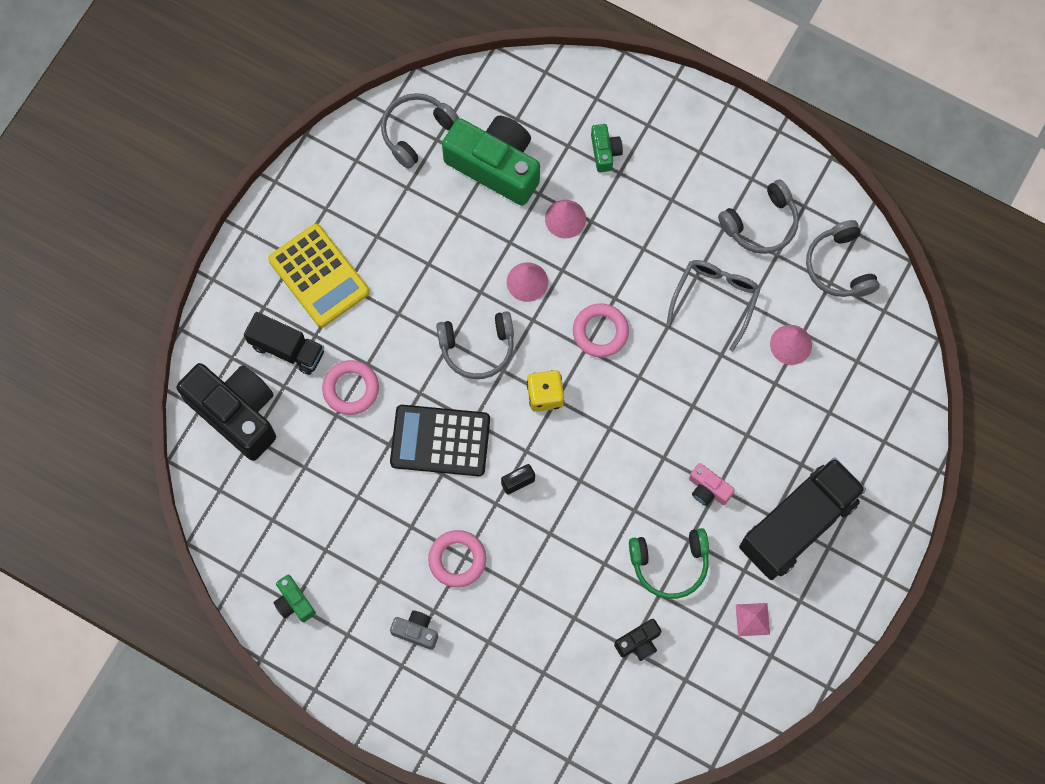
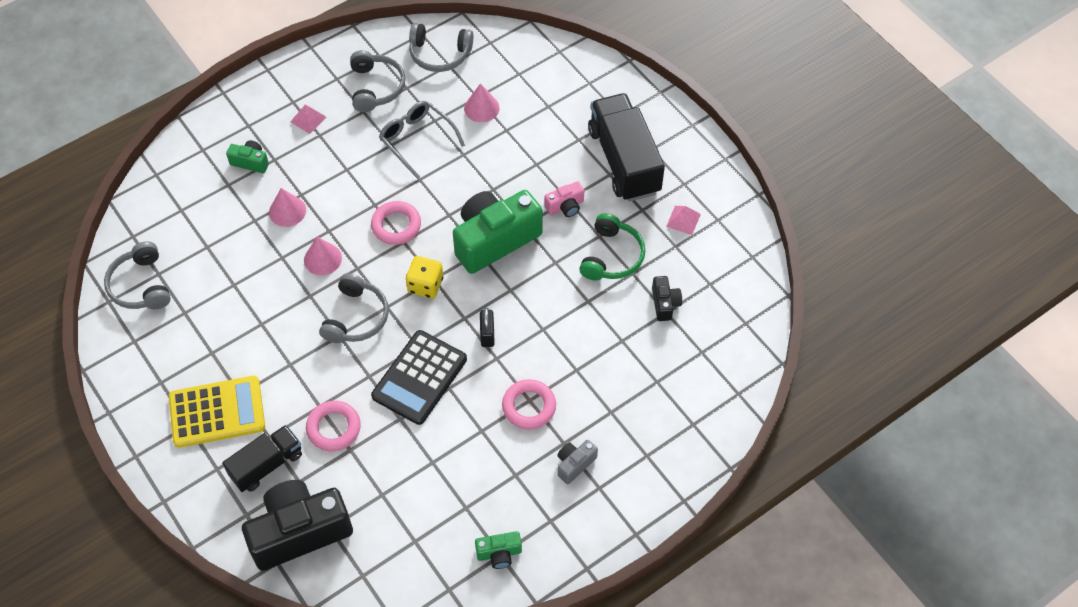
camera: 65 degrees left, 15 degrees down
green camera [442,116,540,206] -> green camera moved to [453,190,543,274]
none -> pink pyramid [290,105,327,134]

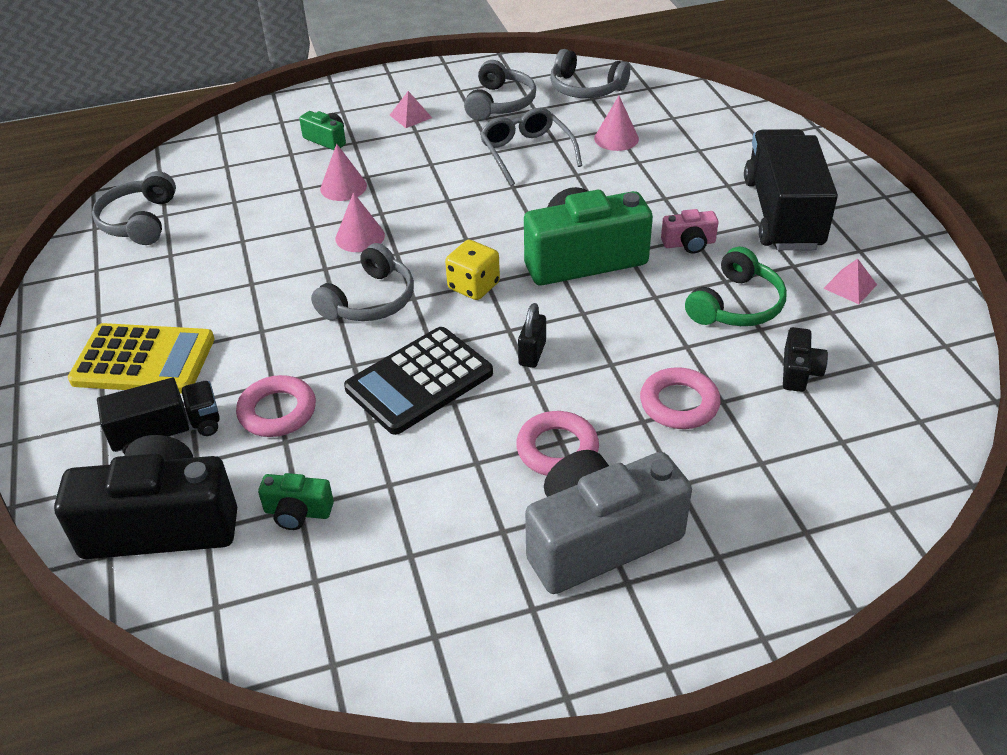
camera: 20 degrees right, 15 degrees down
pink ring [371,201,421,245] -> pink ring moved to [640,367,721,429]
green camera [475,531,522,569] -> green camera moved to [258,473,334,530]
grey camera [557,440,598,484] -> grey camera [525,450,692,594], size x2.23

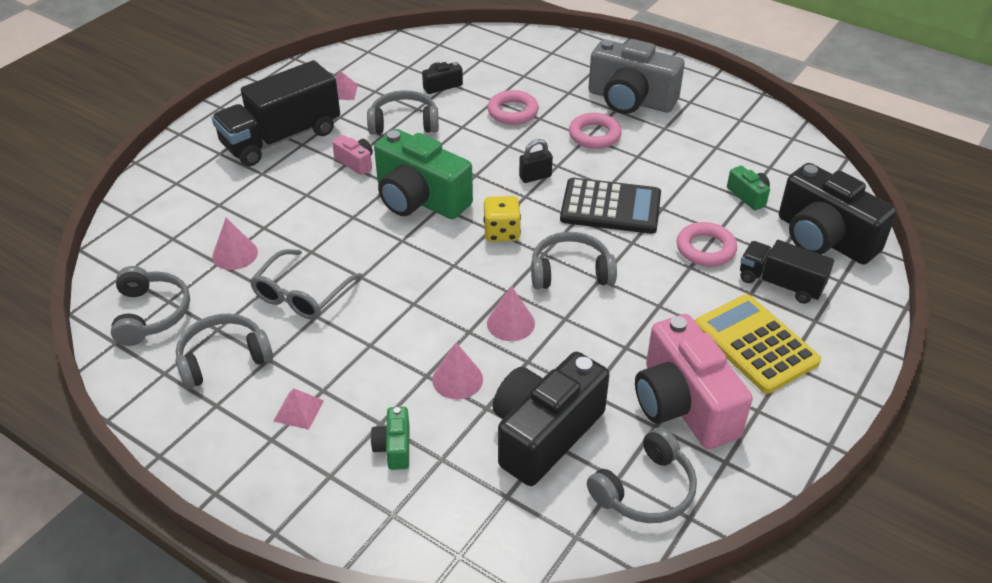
camera: 130 degrees left, 0 degrees up
green headphones [685,247,787,326] -> grey headphones [367,90,439,134]
none -> black camera [493,352,610,486]
none -> pink camera [635,314,753,449]

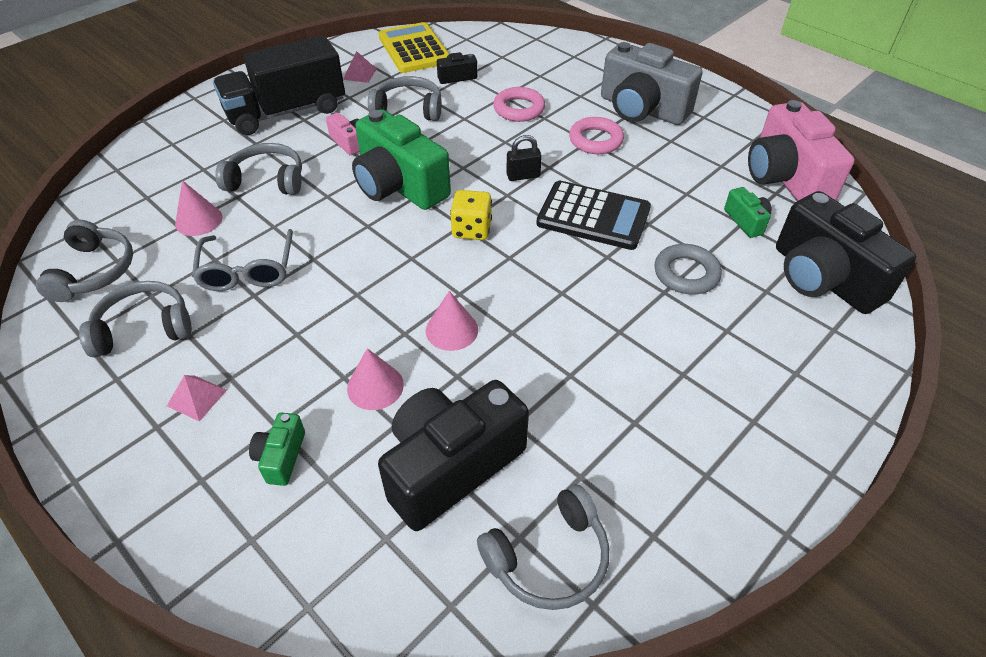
camera: 10 degrees right, 5 degrees up
grey glasses [250,249,362,320] -> grey glasses turned 45 degrees counterclockwise [192,229,293,291]
grey headphones [531,232,617,289] -> grey headphones moved to [215,143,302,195]
pink camera [635,314,753,449] -> pink camera moved to [748,100,855,201]
pink ring [676,222,737,266] -> grey ring [655,244,722,295]
yellow calculator [695,294,821,394] -> yellow calculator moved to [379,22,449,73]
black truck [740,240,834,304] -> none

